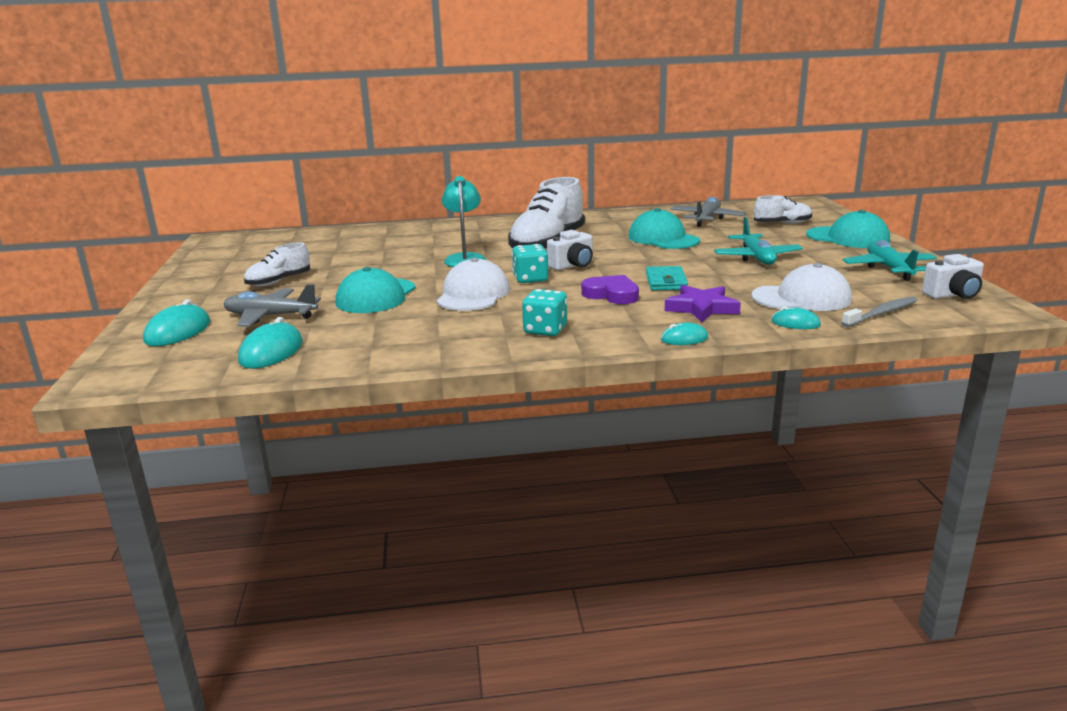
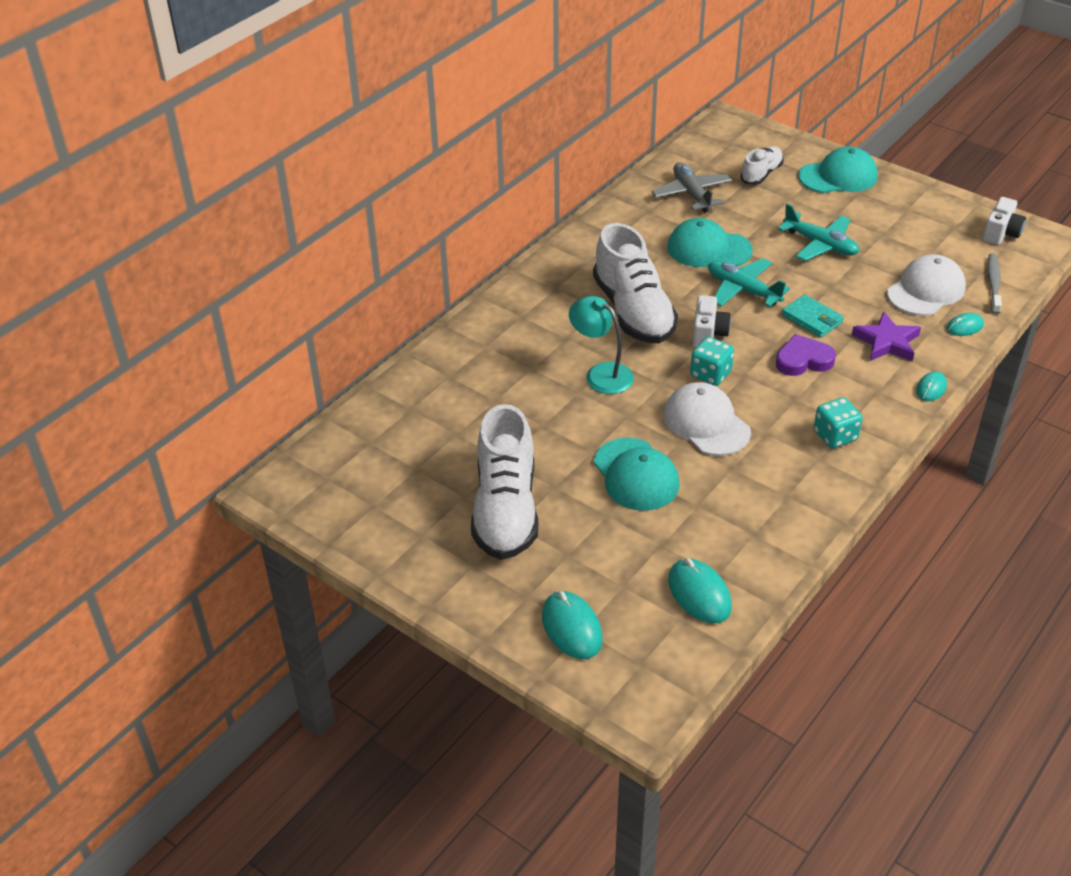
camera: 45 degrees left, 20 degrees up
grey plane [224,284,321,327] -> none
white shoe [244,242,310,287] -> white shoe [471,404,538,560], size x1.92
turquoise plane [843,240,937,281] -> turquoise plane moved to [708,258,790,307]

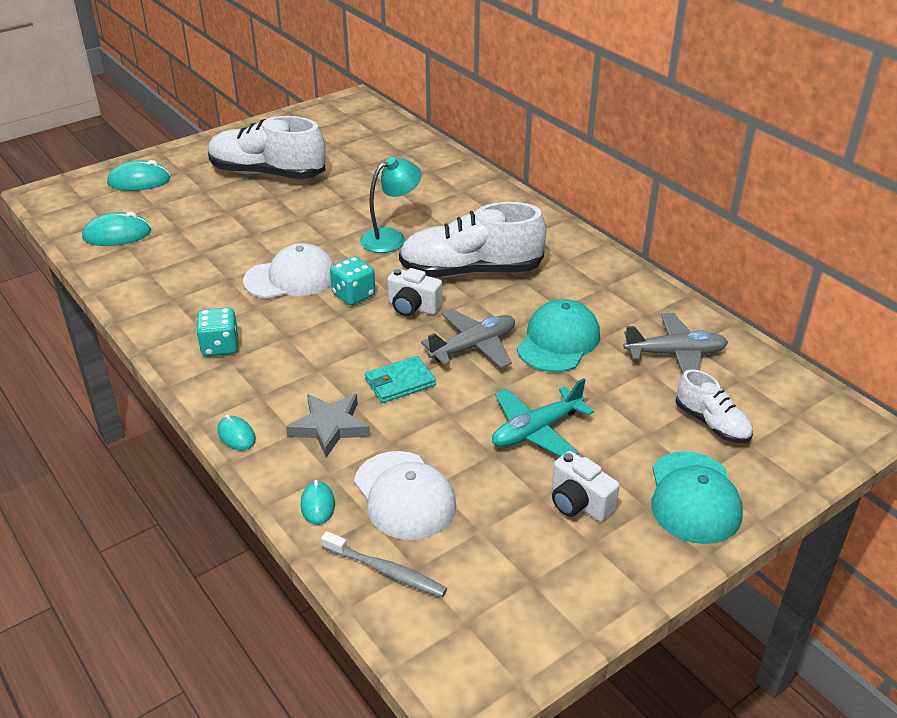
camera: 105 degrees right, 5 degrees down
turquoise cap [594,438,680,511] -> none
turquoise plane [708,258,790,307] -> grey plane [421,309,515,368]
purple heart [776,334,836,376] -> none
purple star [852,311,921,361] -> grey star [286,394,370,457]
white camera [983,197,1026,245] -> white camera moved to [552,451,620,522]

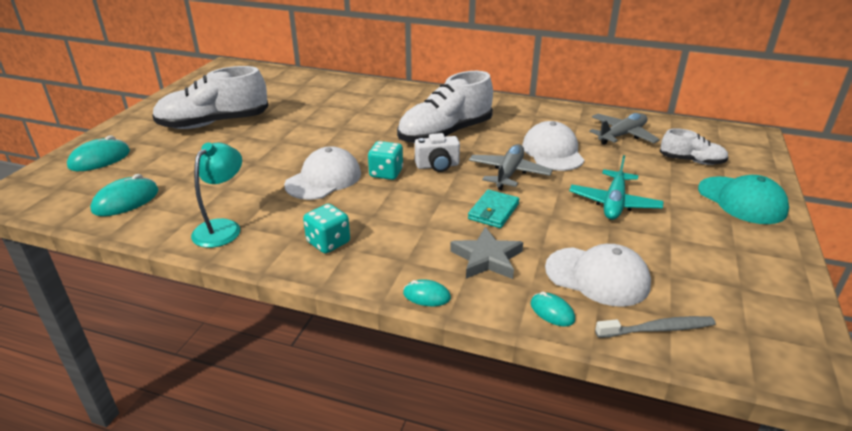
camera: 35 degrees left, 5 degrees down
turquoise lamp [360,157,422,253] -> turquoise lamp moved to [191,142,242,248]
turquoise cap [517,299,600,372] -> white cap [522,121,584,171]
white camera [552,451,620,522] -> none

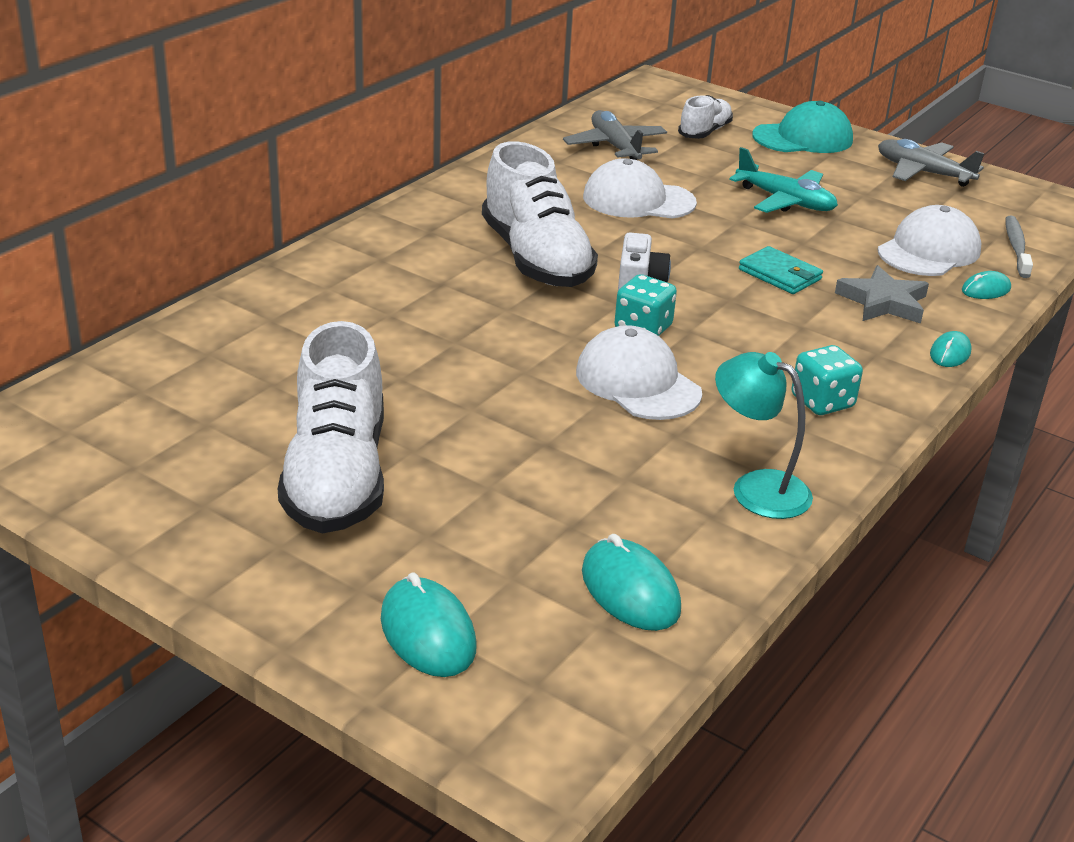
camera: 75 degrees left, 0 degrees up
grey plane [469,144,553,190] -> grey plane moved to [878,139,984,187]

